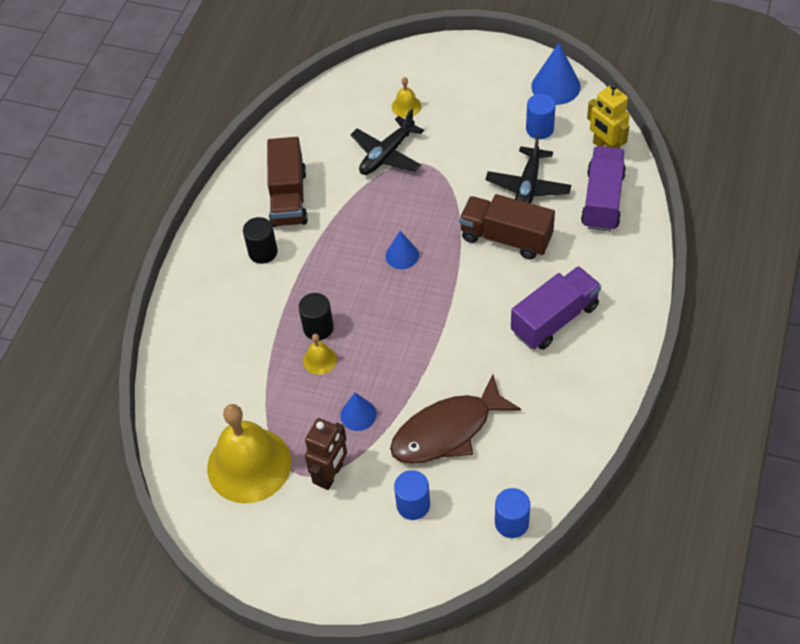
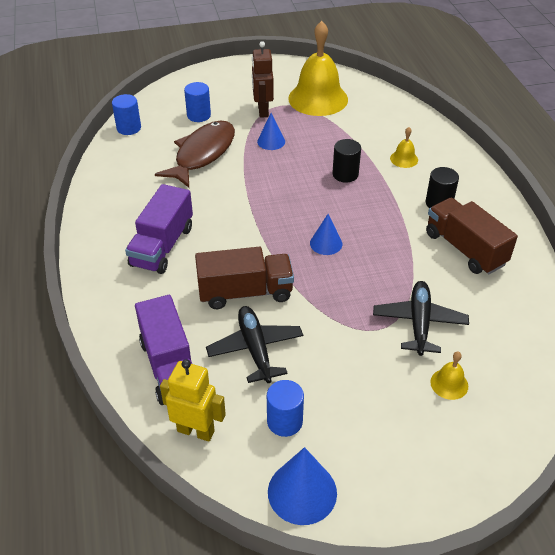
camera: 145 degrees right, 10 degrees down
yellow bell [303,334,337,375] -> yellow bell moved to [390,127,418,168]

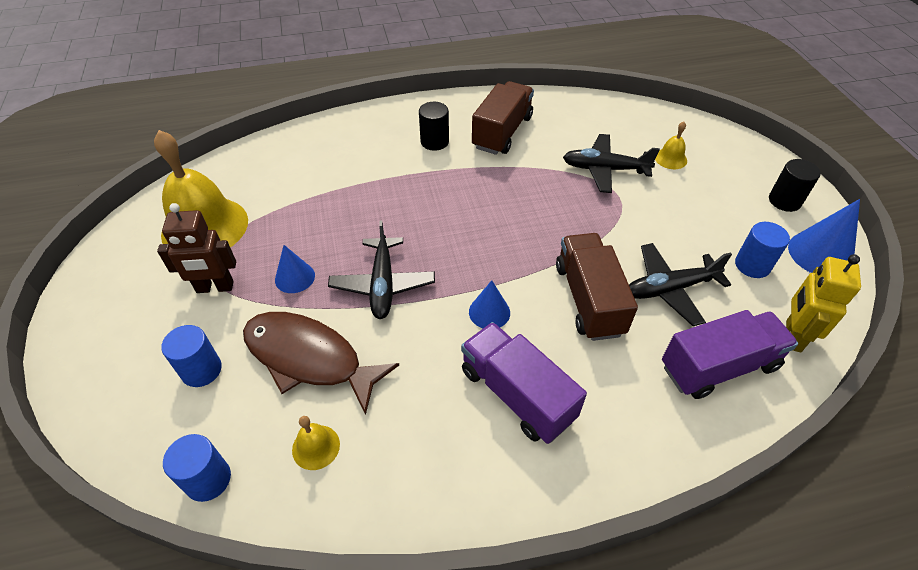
camera: 90 degrees left, 5 degrees up
purple truck [125,184,193,274] -> purple truck turned 150 degrees counterclockwise [461,322,587,444]
blue cone [310,214,342,255] -> blue cone moved to [469,280,510,328]
black cylinder [333,139,361,183] -> black cylinder moved to [769,159,821,212]
yellow bell [390,127,418,168] -> yellow bell moved to [292,416,340,470]
brown truck [426,198,518,274] -> brown truck turned 150 degrees clockwise [472,81,534,155]
none -> black plane [328,220,435,319]

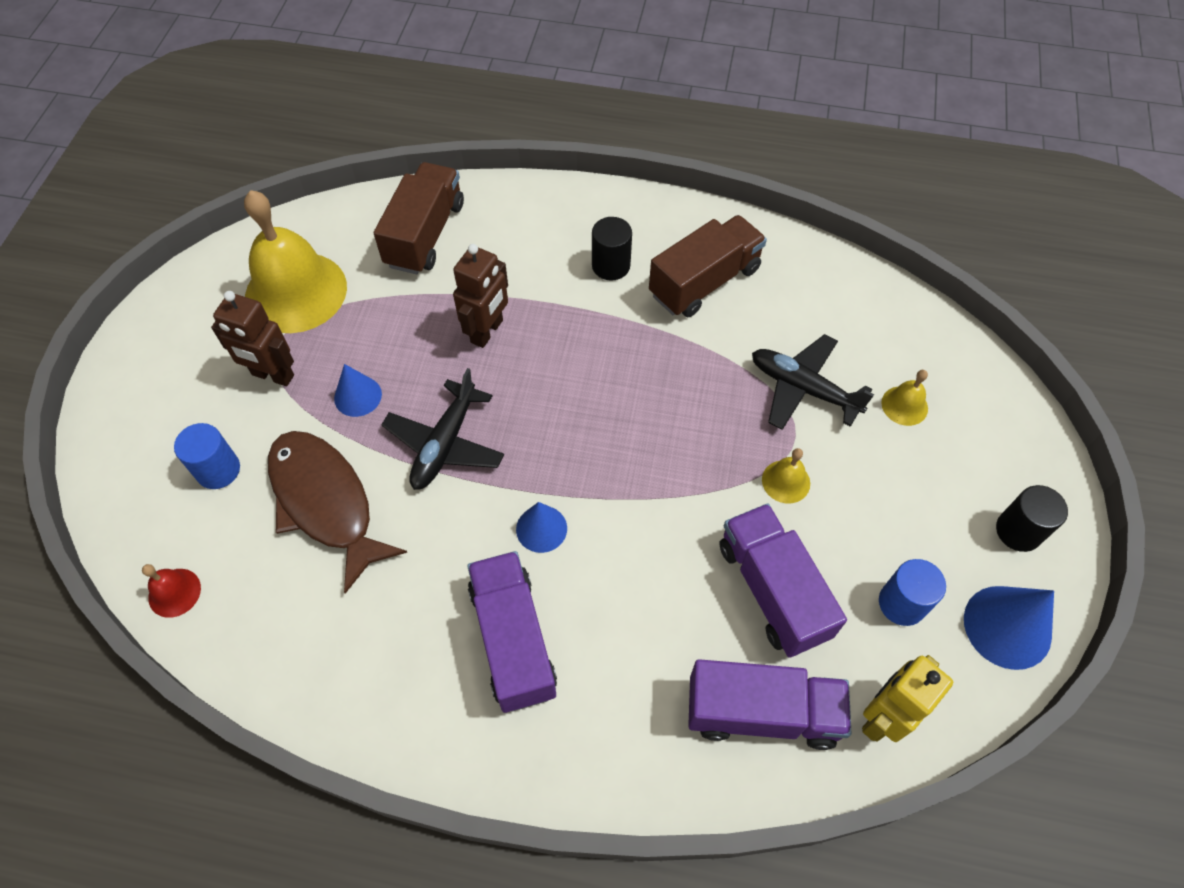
camera: 25 degrees right, 10 degrees up
blue cylinder [163,434,231,502] -> red bell [142,564,201,618]
yellow bell [292,416,340,470] -> yellow bell moved to [762,448,810,504]
brown truck [556,233,638,341] -> brown truck moved to [374,162,464,274]
black plane [629,243,732,326] -> purple truck [720,503,847,658]
none -> brown robot [453,244,508,348]

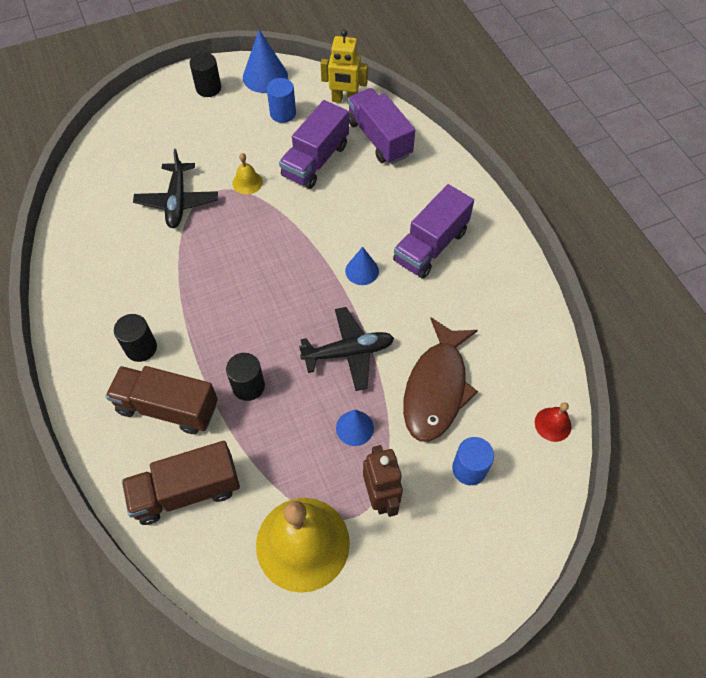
camera: 125 degrees left, 0 degrees up
brown robot [453,244,508,348] -> black cylinder [226,353,265,401]
brown truck [649,215,767,317] -> brown truck moved to [105,366,218,434]
yellow bell [881,370,928,426] -> none

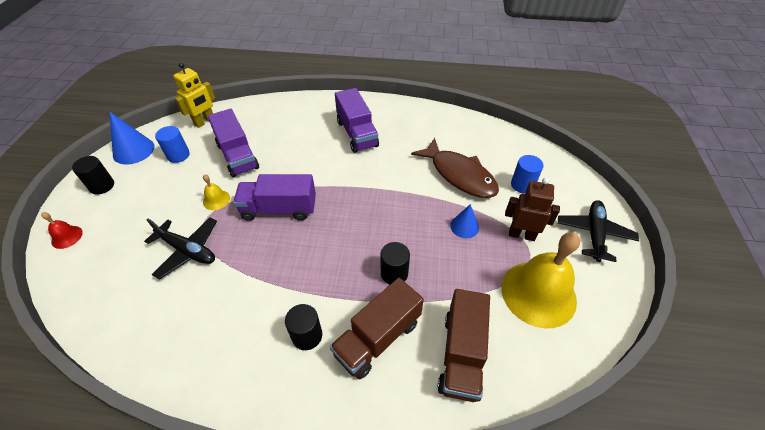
camera: 60 degrees left, 10 degrees down
black plane [299,307,394,391] -> black plane moved to [558,200,639,262]
blue cone [345,247,379,285] -> none
purple truck [348,88,415,164] -> purple truck moved to [233,174,316,221]
red bell [535,402,572,442] -> red bell moved to [41,212,83,249]

